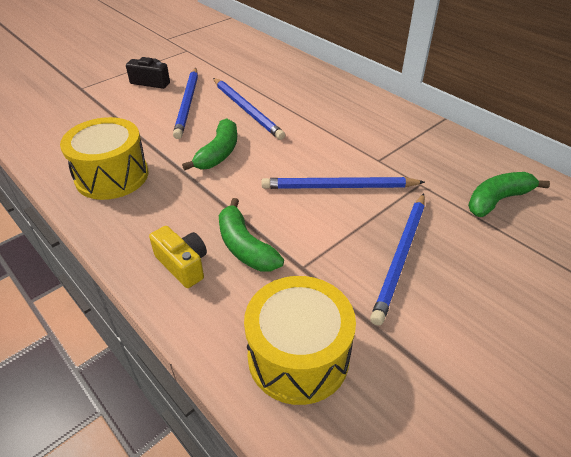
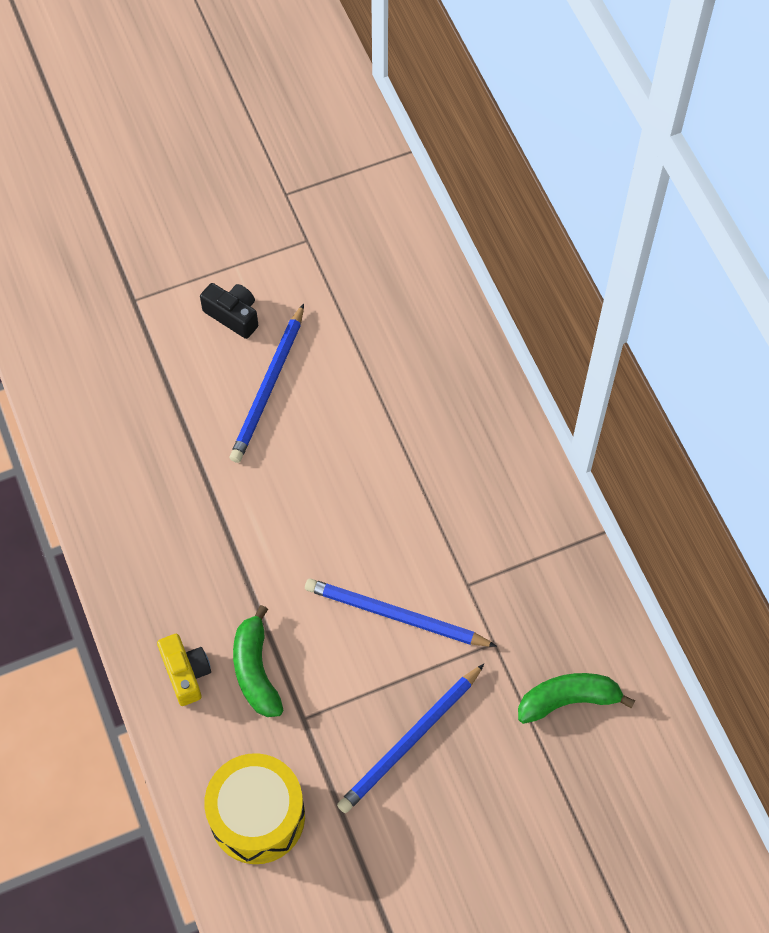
camera: 20 degrees right, 20 degrees up
yellow drum [60,117,149,200] -> none
green banana [182,118,237,170] -> none
blue pencil [213,78,285,140] -> none

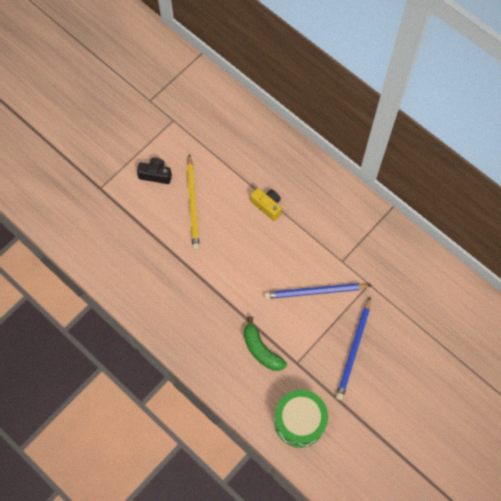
camera: 25 degrees left, 5 degrees up
yellow camera [157,634,211,706] -> yellow camera moved to [251,188,282,221]
yellow drum [204,753,305,864] -> green drum [274,390,328,448]
blue pencil [230,304,304,463] -> yellow pencil [187,154,199,250]
green banana [518,673,635,724] -> none

